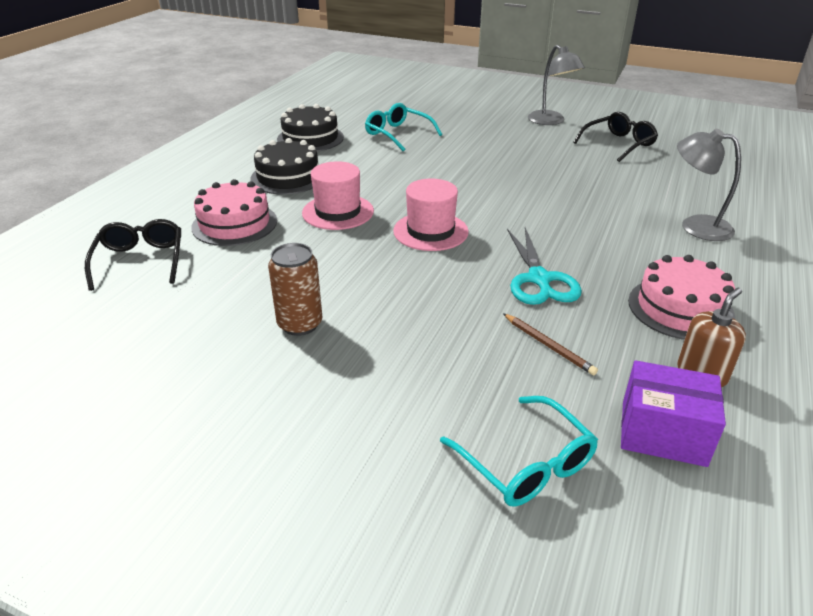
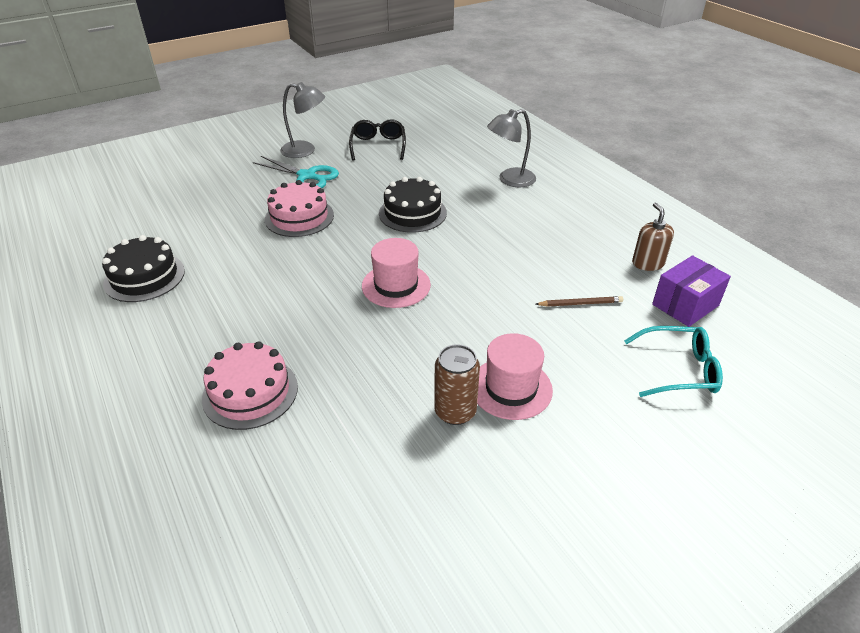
camera: 55 degrees left, 5 degrees up
black glasses [85,219,181,291] -> none
black cake [251,138,319,194] -> black cake moved to [379,177,447,233]
pink hat [302,161,374,230] -> pink hat moved to [477,333,553,420]
turquoise glasses [365,103,442,151] -> none
turquoise scissors [507,227,582,305] -> turquoise scissors moved to [253,156,339,188]
pink cake [628,255,735,340] -> pink cake moved to [265,180,334,237]

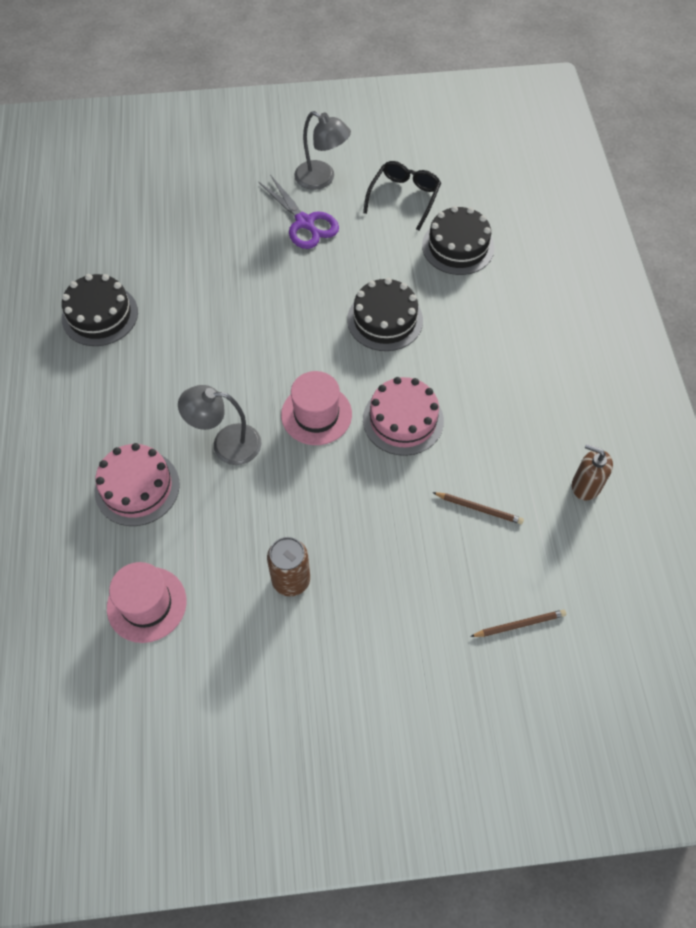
camera: 25 degrees right, 20 degrees up
turquoise scissors [253,156,339,188] -> purple scissors [259,175,339,249]
pink cake [265,180,334,237] -> pink cake moved to [363,377,444,456]
pink hat [477,333,553,420] -> pink hat moved to [107,562,187,643]
grey lamp [487,109,536,187] -> grey lamp moved to [178,385,262,465]
turquoise glasses [624,326,723,397] -> brown pencil [470,609,566,637]
brown soap dispenser [632,203,674,271] -> brown soap dispenser turned 75 degrees counterclockwise [572,444,613,501]
purple box [652,255,731,327] -> none
none -> black cake [422,206,495,275]

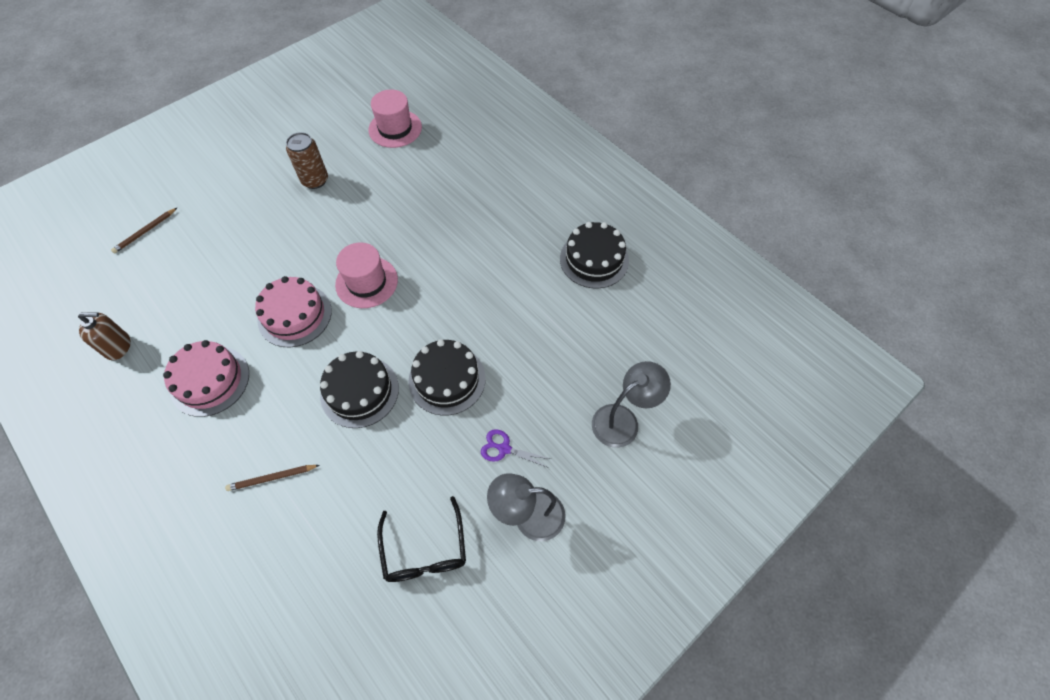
camera: 145 degrees right, 0 degrees up
pink cake [95,443,180,526] -> pink cake moved to [163,340,249,417]
grey lamp [178,385,262,465] -> grey lamp moved to [592,361,671,448]
purple scissors [259,175,339,249] -> purple scissors [481,429,551,468], size x0.58
black cake [422,206,495,275] -> black cake moved to [408,339,486,415]
brown pencil [432,492,524,524] -> brown pencil moved to [225,465,320,491]

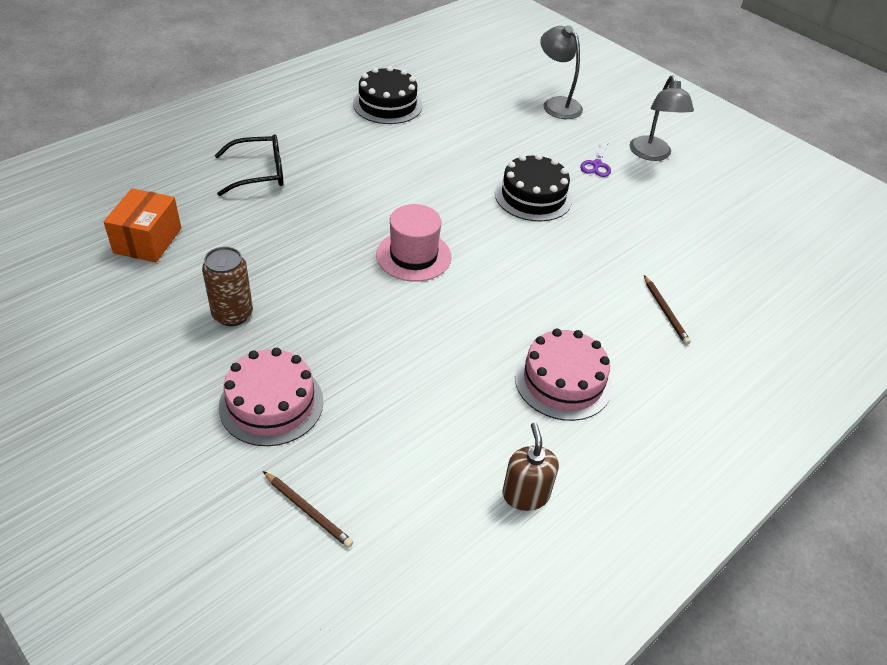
camera: 95 degrees left, 15 degrees down
pink cake [255,276,332,347] -> pink cake moved to [219,348,323,446]
black cake [320,351,399,428] -> none
pink hat [369,89,422,148] -> orange box [104,188,181,263]
black glasses [377,496,466,582] -> black glasses moved to [215,134,284,196]

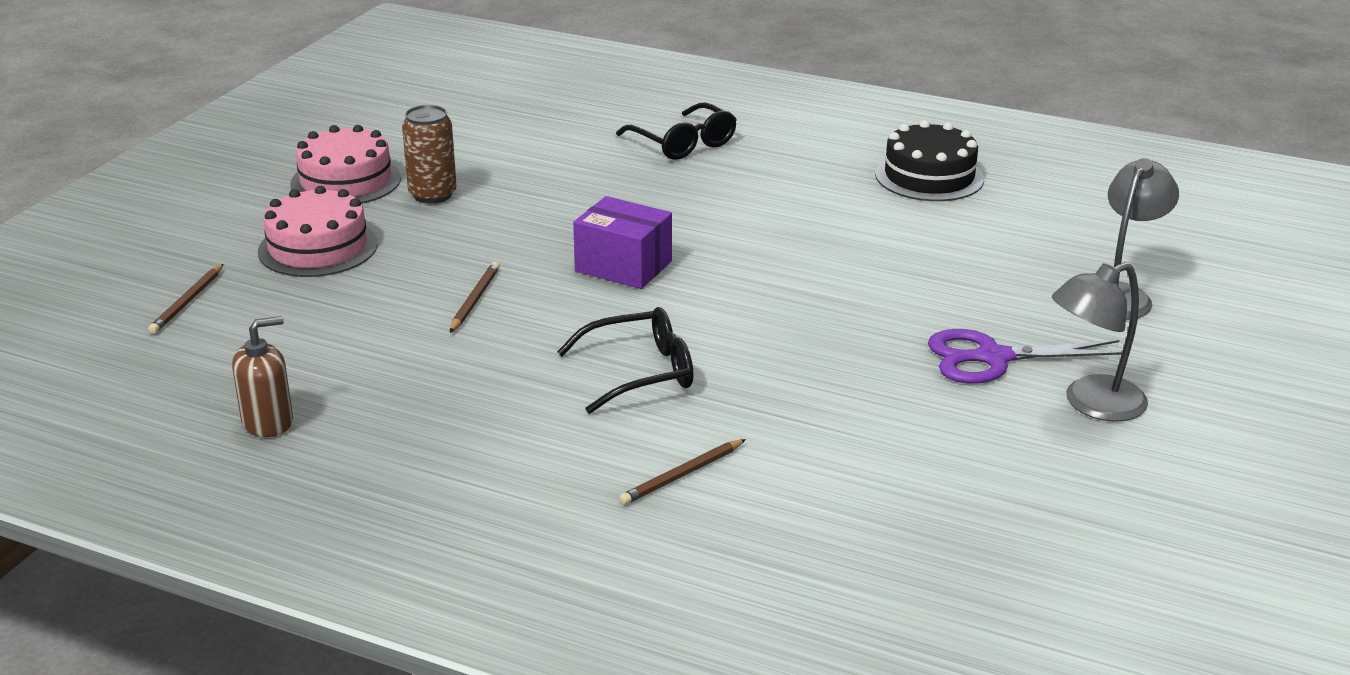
camera: 70 degrees right, 15 degrees down
orange box [104,188,181,263] -> none
pink hat [376,204,451,282] -> purple box [573,196,672,289]
black cake [495,154,572,221] -> none
pink cake [515,328,612,421] -> pink cake moved to [290,125,401,204]
purple scissors [580,140,611,177] -> purple scissors [928,329,1122,384], size x1.73
none -> brown pencil [450,262,500,333]
none -> black glasses [557,307,694,414]

